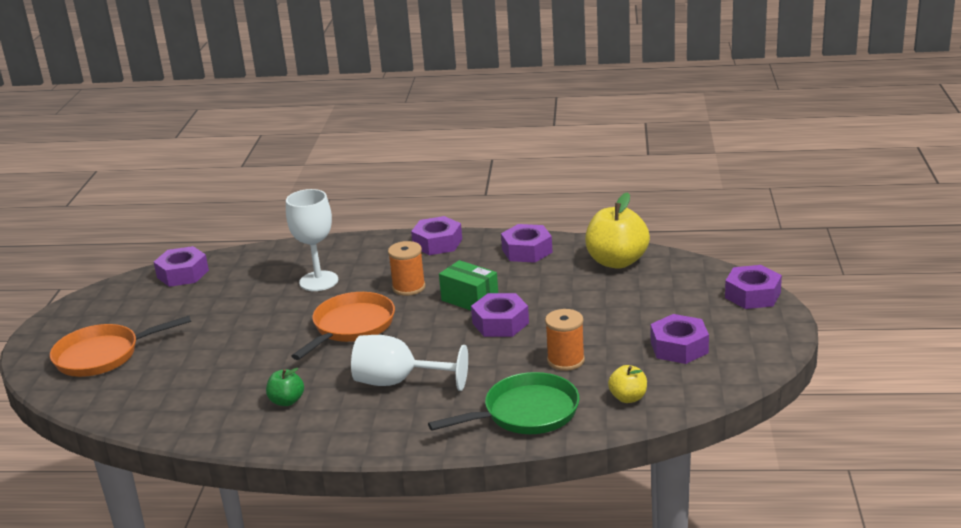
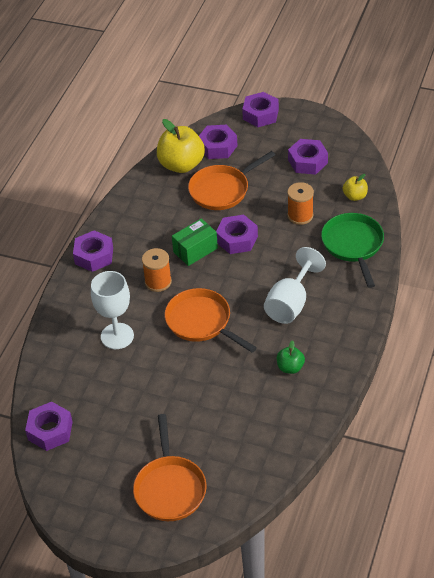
camera: 75 degrees left, 20 degrees up
purple nut [501,224,553,263] -> purple nut moved to [199,125,237,159]
none -> orange pan [188,151,275,210]

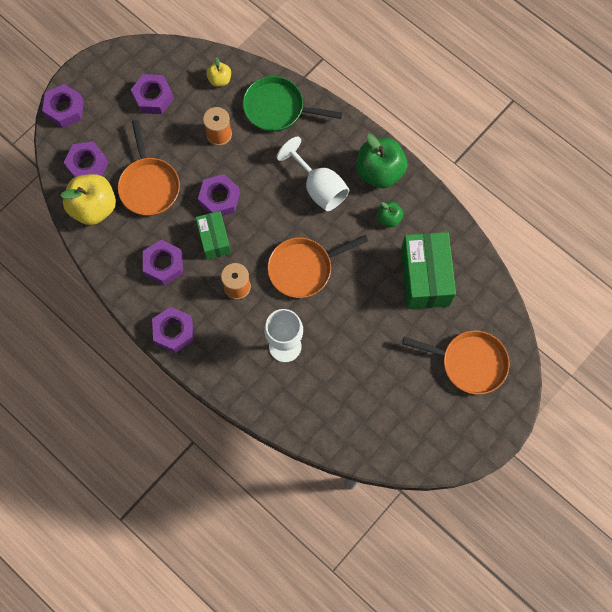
camera: 70 degrees left, 25 degrees up
purple nut [25,402,73,451] -> purple nut moved to [143,240,183,285]
none -> green apple [356,134,407,188]
none -> green box [401,232,456,309]

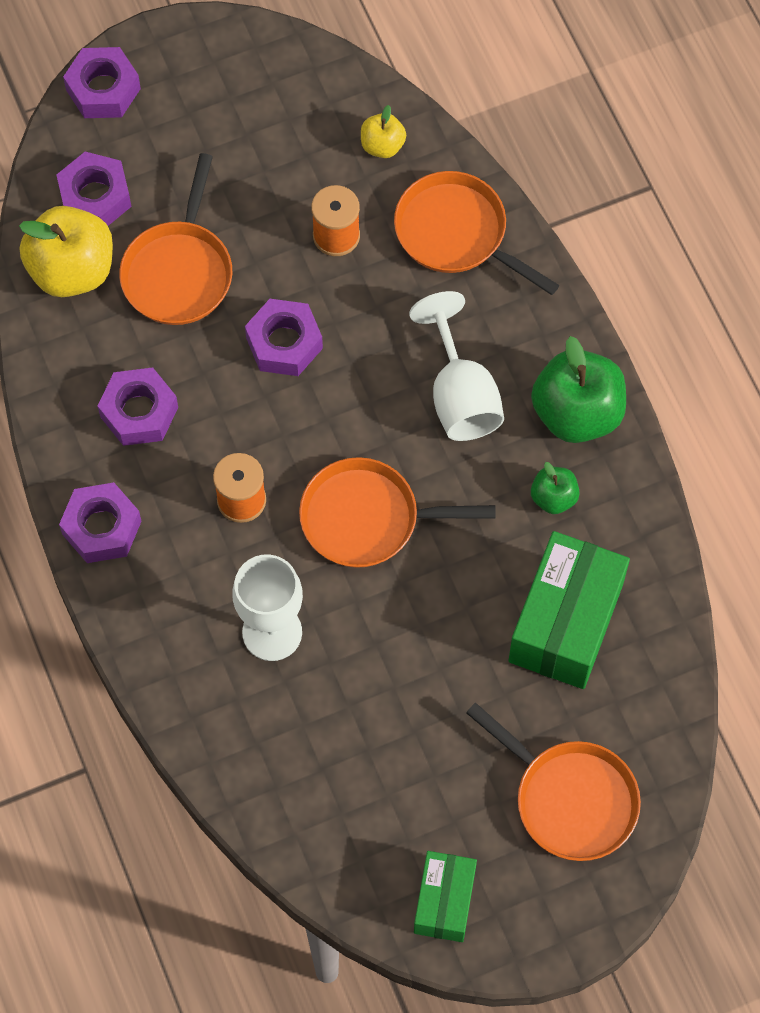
camera: 25 degrees right, 5 degrees down
purple nut [131,74,174,114] -> none
green box [196,211,231,260] -> green box moved to [414,851,477,942]
green pan [243,76,343,132] -> orange pan [394,171,559,295]

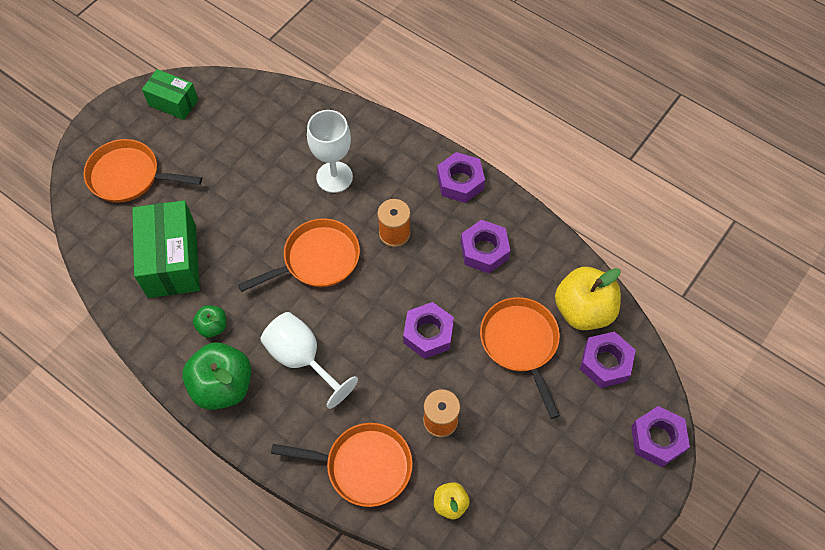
camera: 150 degrees right, 5 degrees down
green box [414,851,477,942] -> green box turned 45 degrees counterclockwise [142,69,198,120]

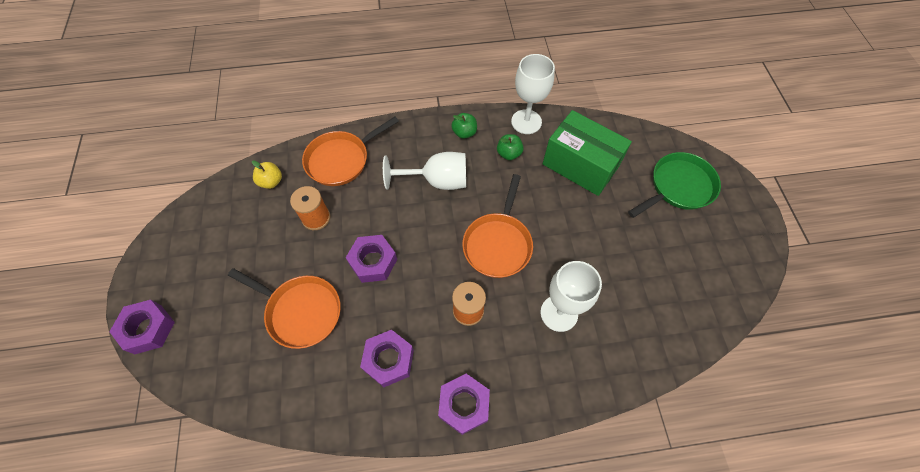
camera: 135 degrees right, 0 degrees up
orange pan [84,139,202,203] -> green pan [628,152,721,218]
green box [142,69,198,120] -> none
green apple [182,343,251,410] -> green apple [451,113,477,139], size x0.51
yellow apple [555,267,621,330] -> none
purple nut [580,331,636,388] -> none
none -> white goblet [511,54,555,134]

